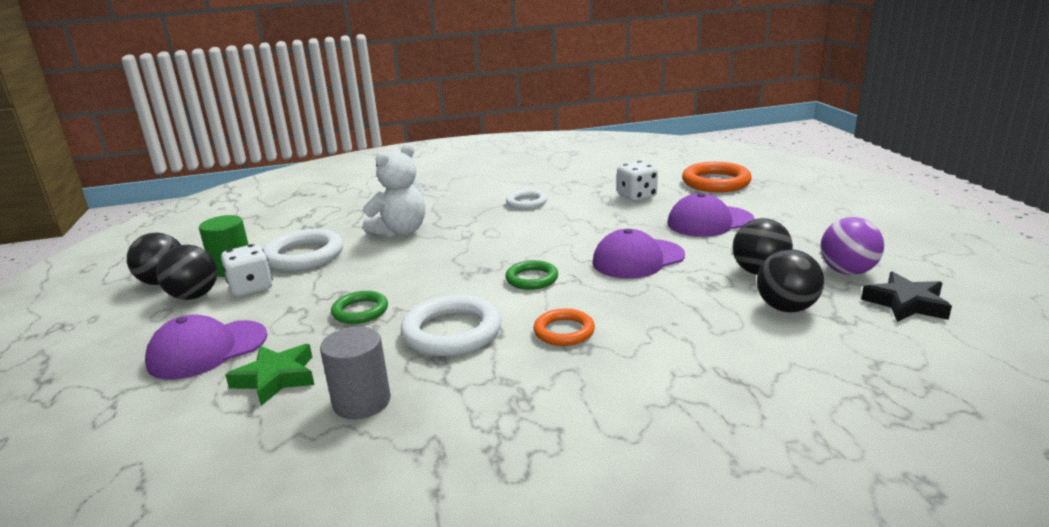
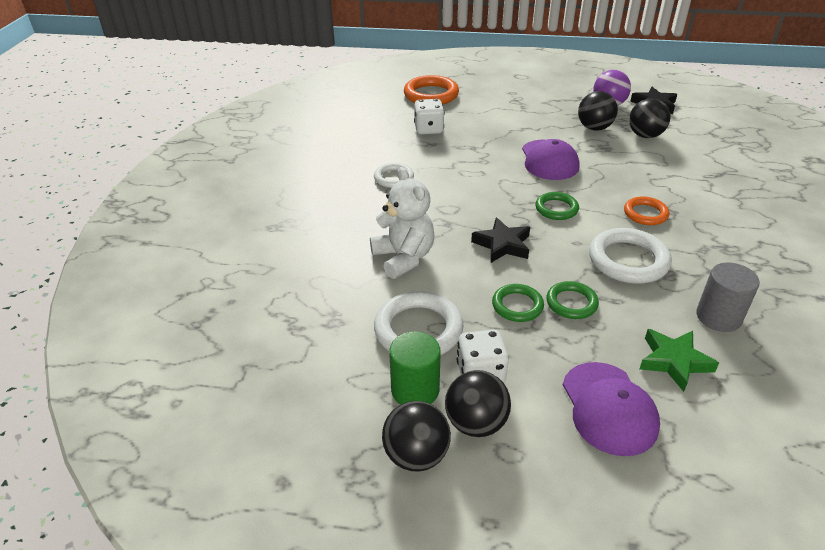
camera: 70 degrees left, 15 degrees up
purple cap [667,193,754,237] -> none
none -> black star [471,217,530,263]
none -> green ring [492,284,544,322]

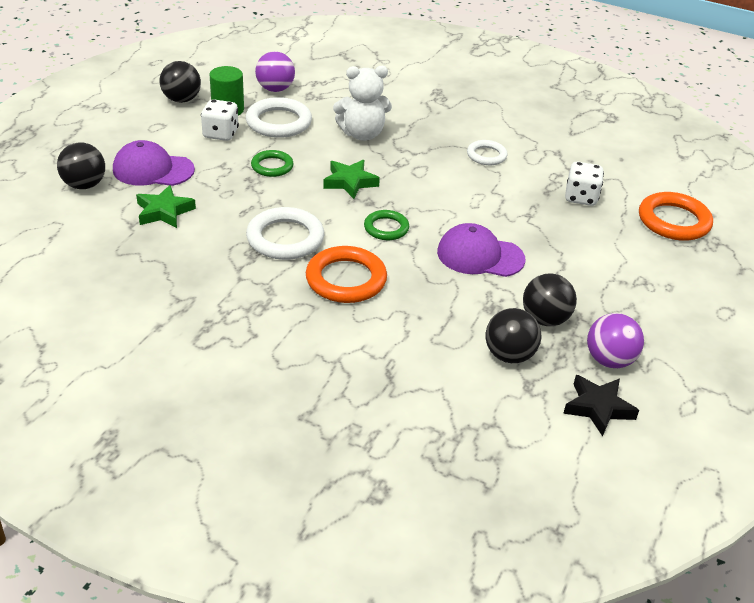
camera: 105 degrees right, 0 degrees up
black ball [445,370,511,437] -> black ball moved to [57,142,105,189]
black star [471,217,530,263] -> green star [323,160,380,199]
green ring [547,281,599,319] -> none
orange ring [624,196,669,225] -> orange ring [306,246,387,303], size x1.67
grey cylinder [696,262,760,332] -> none
none -> purple ball [255,51,295,92]

